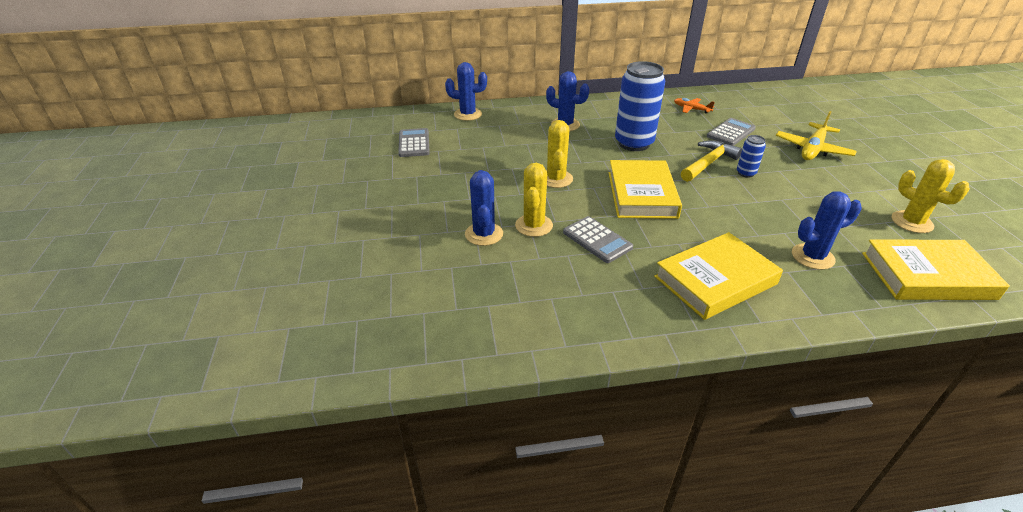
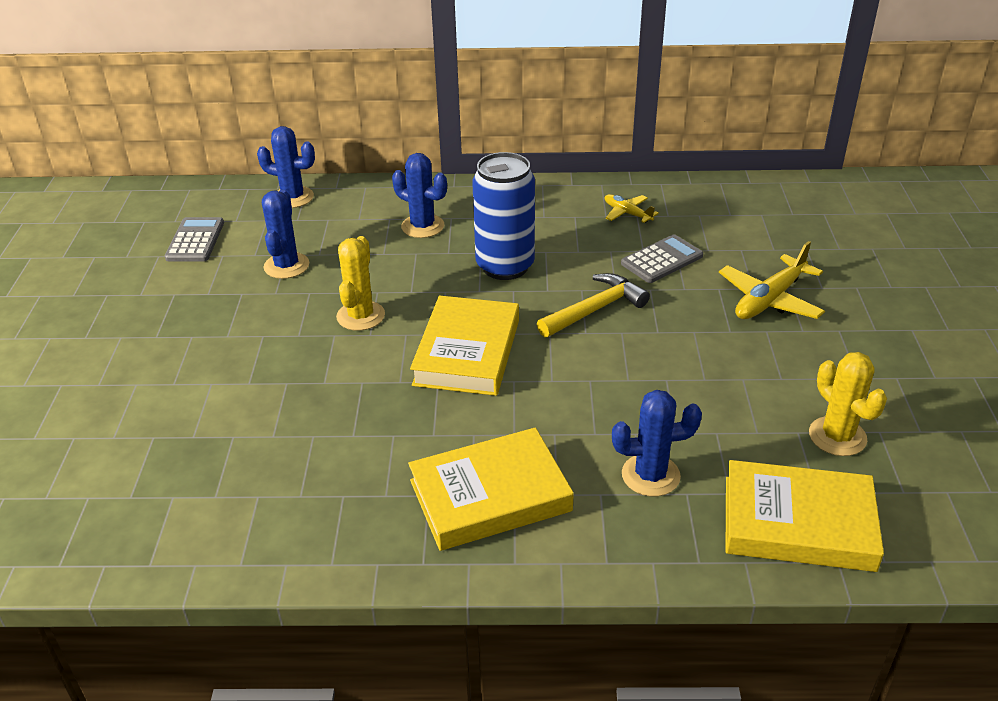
camera: 10 degrees right, 0 degrees up
blue cactus [465,170,503,246] -> blue cactus moved to [262,190,309,279]
yellow cactus [515,163,553,237] -> none
grey calculator [563,216,633,263] -> none
orange plane [674,98,715,113] -> yellow plane [605,194,659,223]
blue can [737,135,766,178] -> none

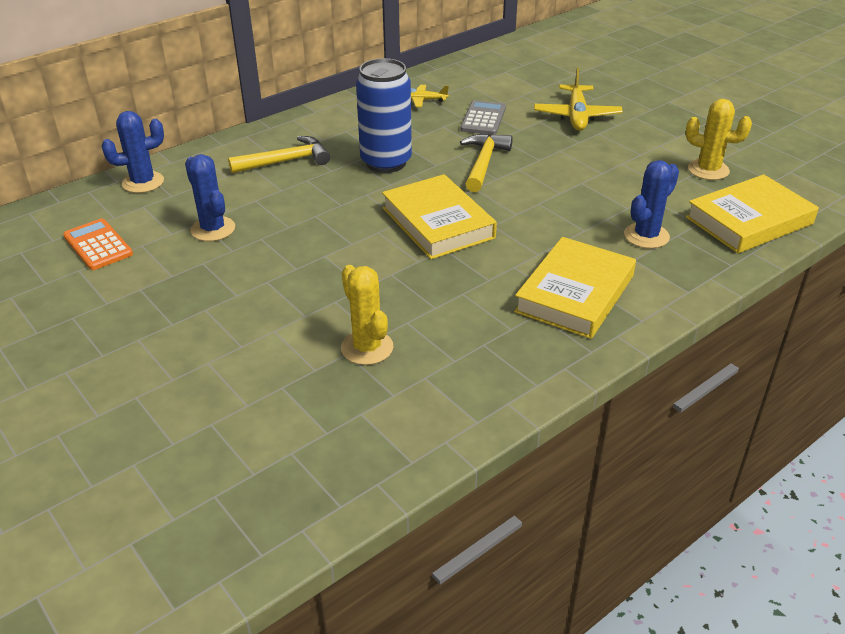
camera: 40 degrees left, 0 degrees up
grey calculator [165,217,224,261] -> orange calculator [63,219,133,270]
yellow cactus [336,236,385,331] -> yellow cactus moved to [341,265,394,365]
blue cactus [392,153,447,238] -> yellow hammer [228,136,330,173]

